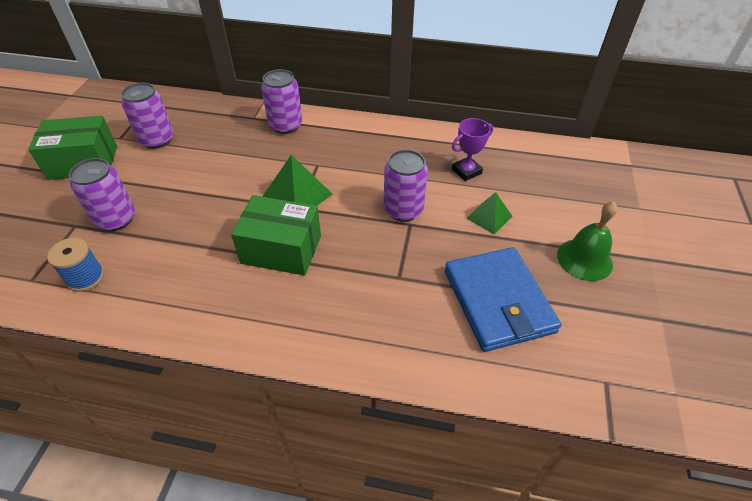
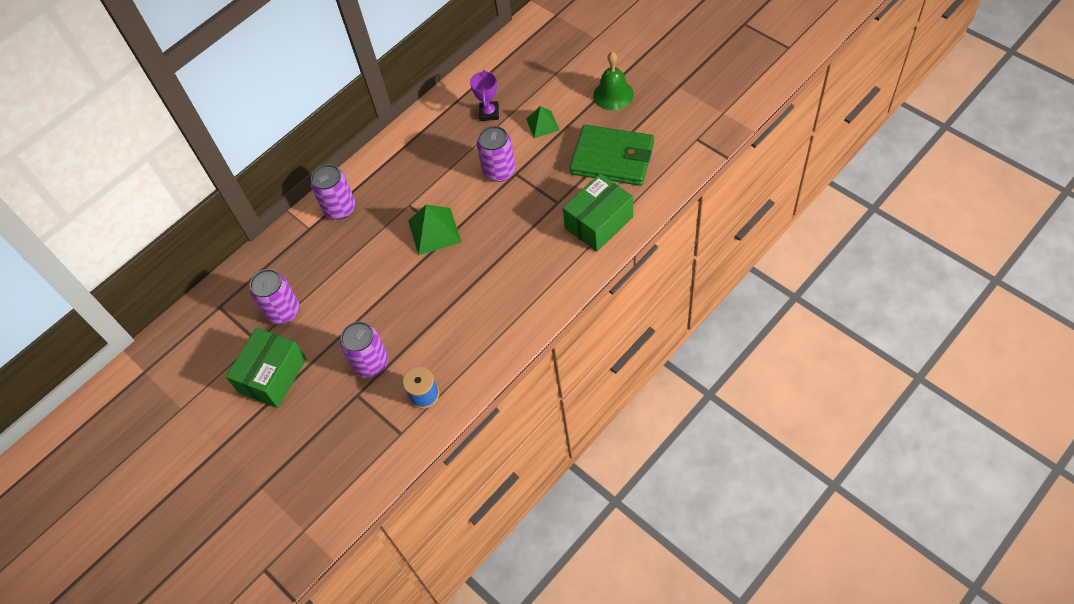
camera: 50 degrees left, 10 degrees up
green box [231,195,321,276] -> green box moved to [563,174,633,252]
blue wallet [445,247,561,352] -> green wallet [570,125,654,186]

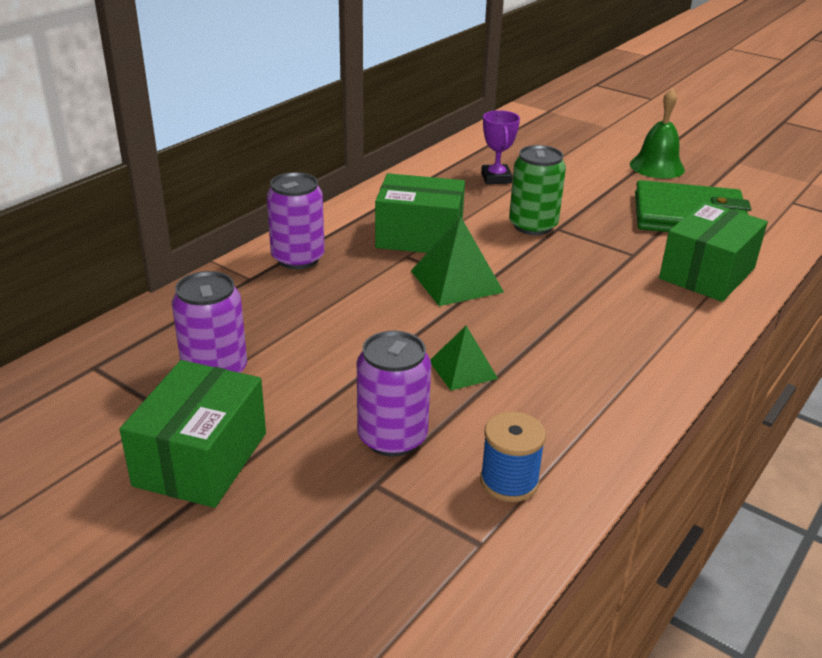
camera: 15 degrees left, 25 degrees down
purple can [477,126,516,182] -> green can [509,145,566,235]
green pyramid [526,106,560,138] -> green pyramid moved to [430,326,498,391]
none -> green box [375,173,465,253]

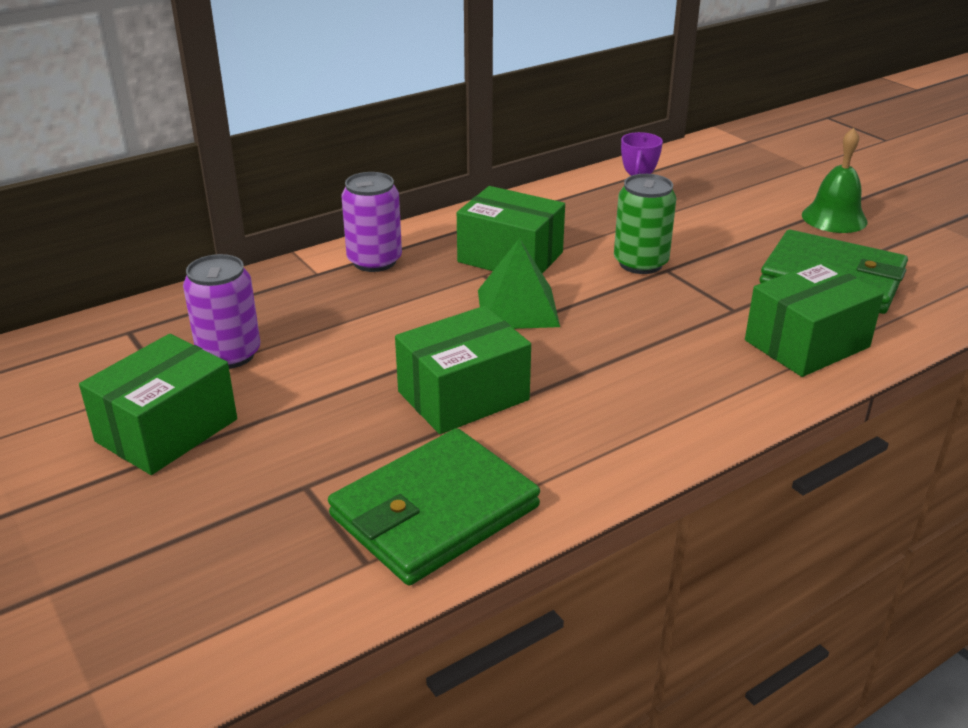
camera: 20 degrees right, 0 degrees up
purple can [357,331,431,457] -> none
green pyramid [430,326,498,391] -> green box [395,306,531,434]
blue spool [480,412,546,502] -> green wallet [328,428,540,585]

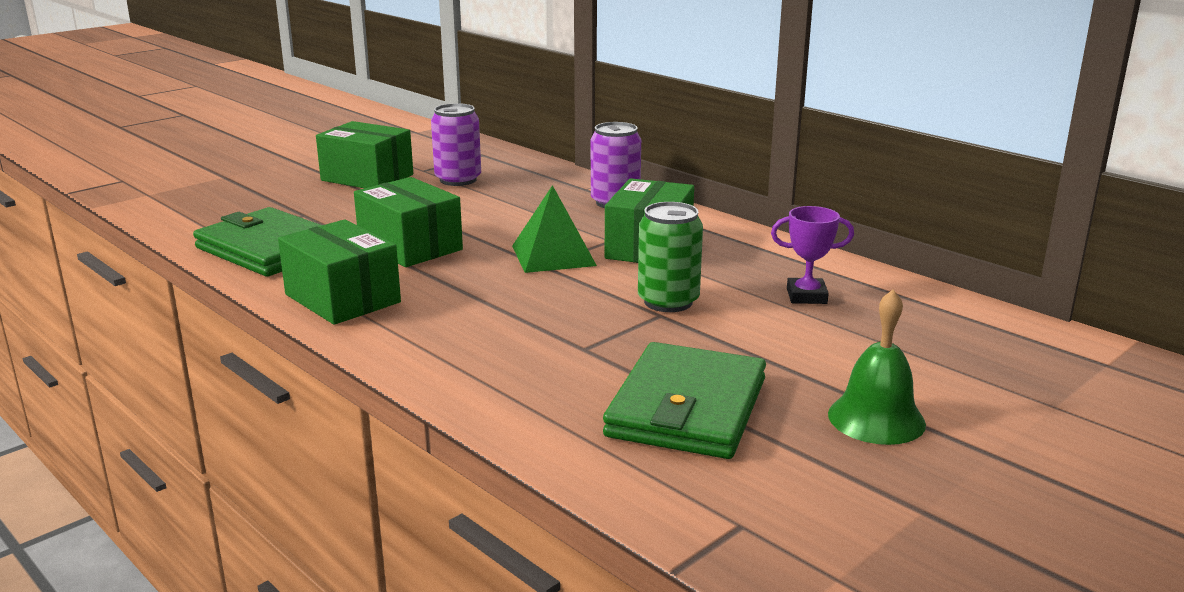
camera: 80 degrees right, 10 degrees down
green box [745,260,884,377] -> green box moved to [278,219,401,325]

